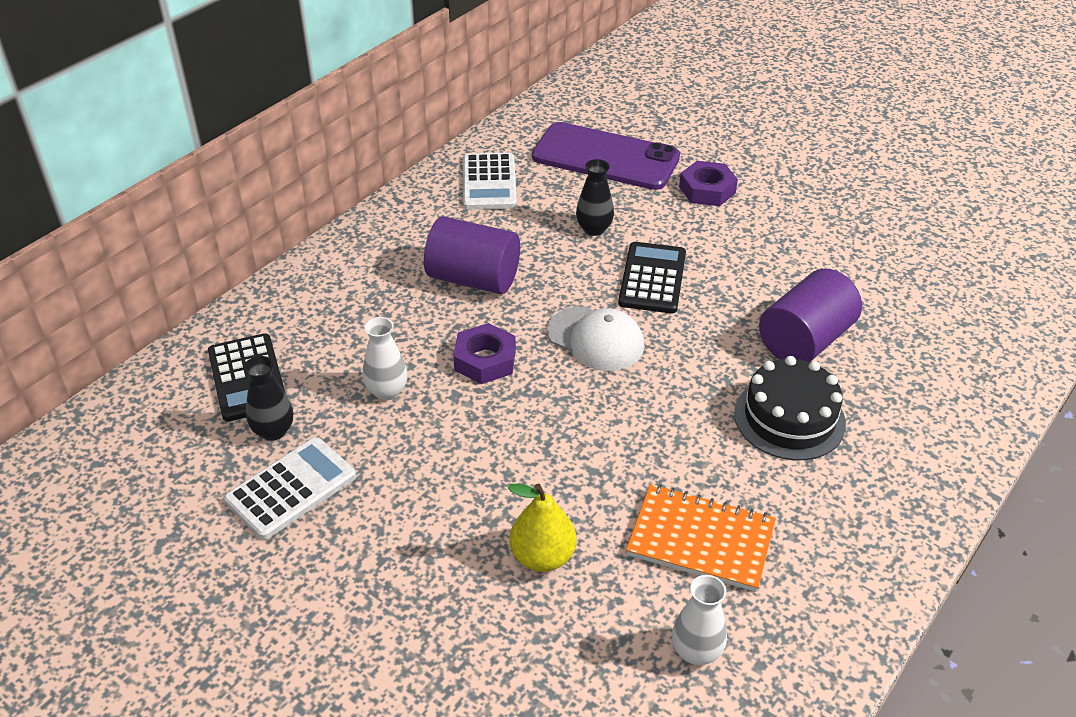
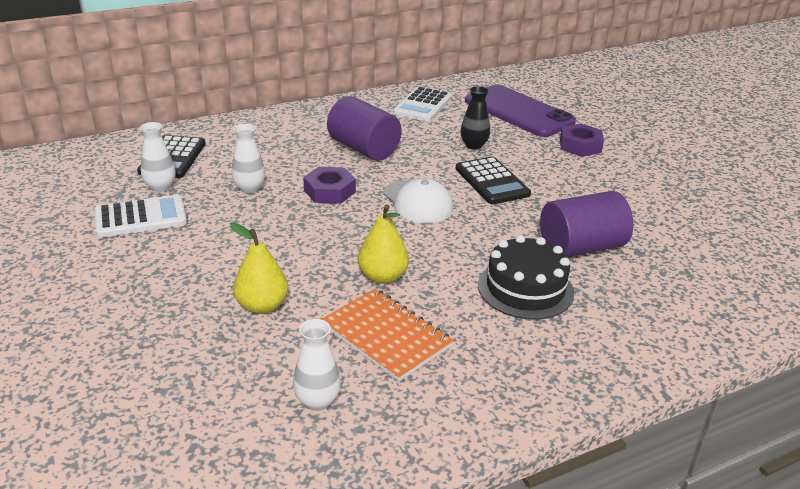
camera: 25 degrees right, 10 degrees down
black vase [243,356,293,441] -> white vase [140,122,176,192]
black calculator [618,242,686,313] -> black calculator turned 120 degrees clockwise [456,157,531,204]
none -> yellow pear [358,204,409,284]

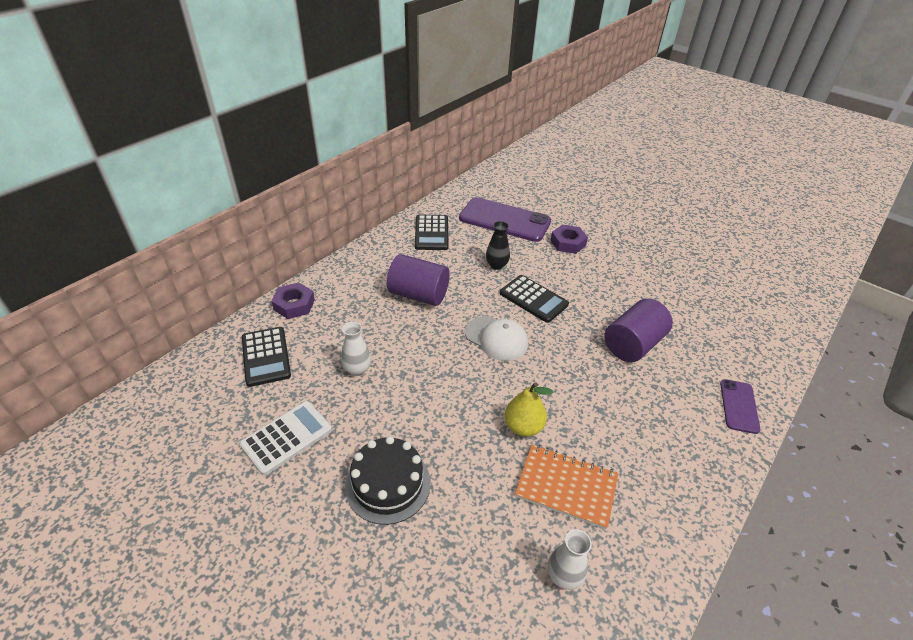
camera: 25 degrees left, 10 degrees up
white vase [140,122,176,192] -> none
yellow pear [230,223,288,314] -> none
purple nut [303,167,356,204] -> purple nut moved to [271,282,315,319]
white calculator [393,86,452,122] -> black calculator [415,215,449,250]
black cake [478,235,574,320] -> black cake moved to [345,436,431,525]
none -> purple phone [720,379,761,434]

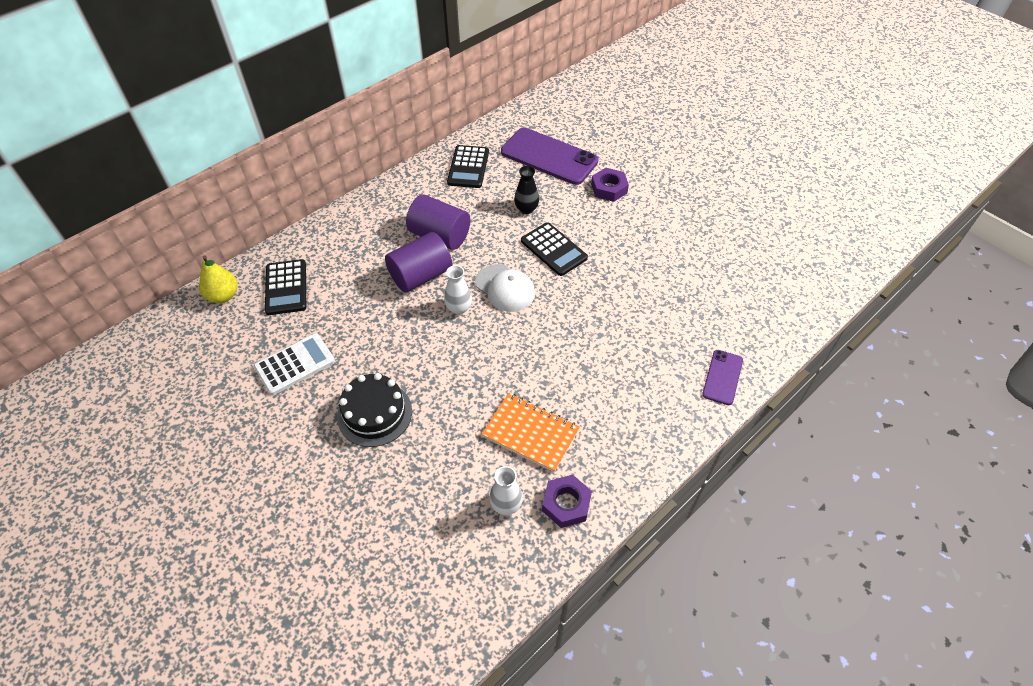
camera: 10 degrees right, 10 degrees up
purple nut [271,282,315,319] -> purple nut moved to [542,475,592,528]
white vase [341,322,371,376] -> white vase moved to [444,265,472,314]
yellow pear [504,382,553,437] -> yellow pear moved to [199,255,237,303]
purple cylinder [604,299,673,362] -> purple cylinder moved to [385,232,452,293]

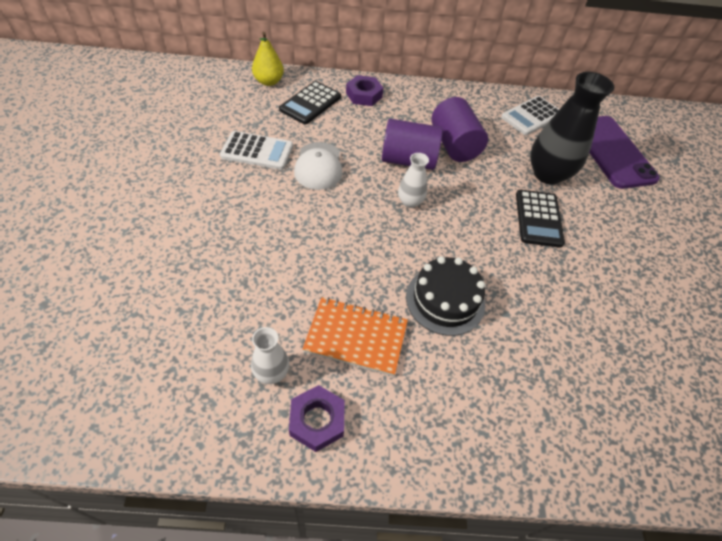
camera: 40 degrees right, 0 degrees up
black cake [337,373,412,447] -> black cake moved to [406,256,485,336]
black calculator [447,145,489,188] -> white calculator [501,96,559,135]
white cap [475,264,535,312] -> white cap moved to [294,142,343,190]
orange notebook [481,393,580,472] -> orange notebook turned 60 degrees counterclockwise [303,297,408,376]
black vase [514,166,539,214] -> black vase [530,72,614,185], size x1.96
purple nut [591,168,629,202] -> purple nut moved to [346,75,383,106]
purple phone [702,350,743,405] -> none

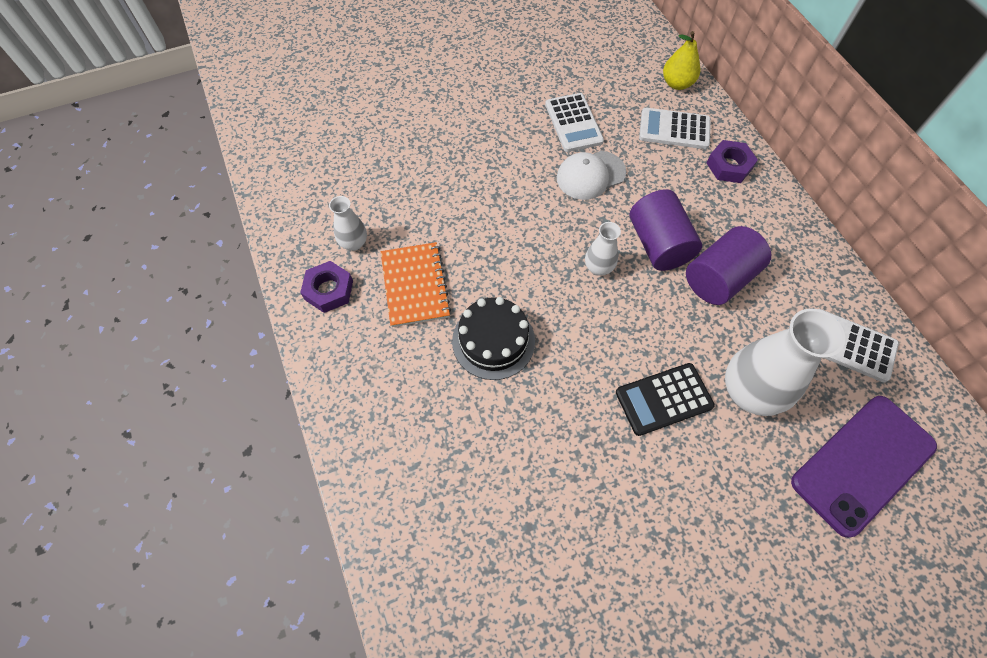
camera: 70 degrees right, 10 degrees up
black calculator [279,81,341,124] -> white calculator [639,108,711,149]
black vase [530,72,614,185] -> white vase [725,309,845,416]

